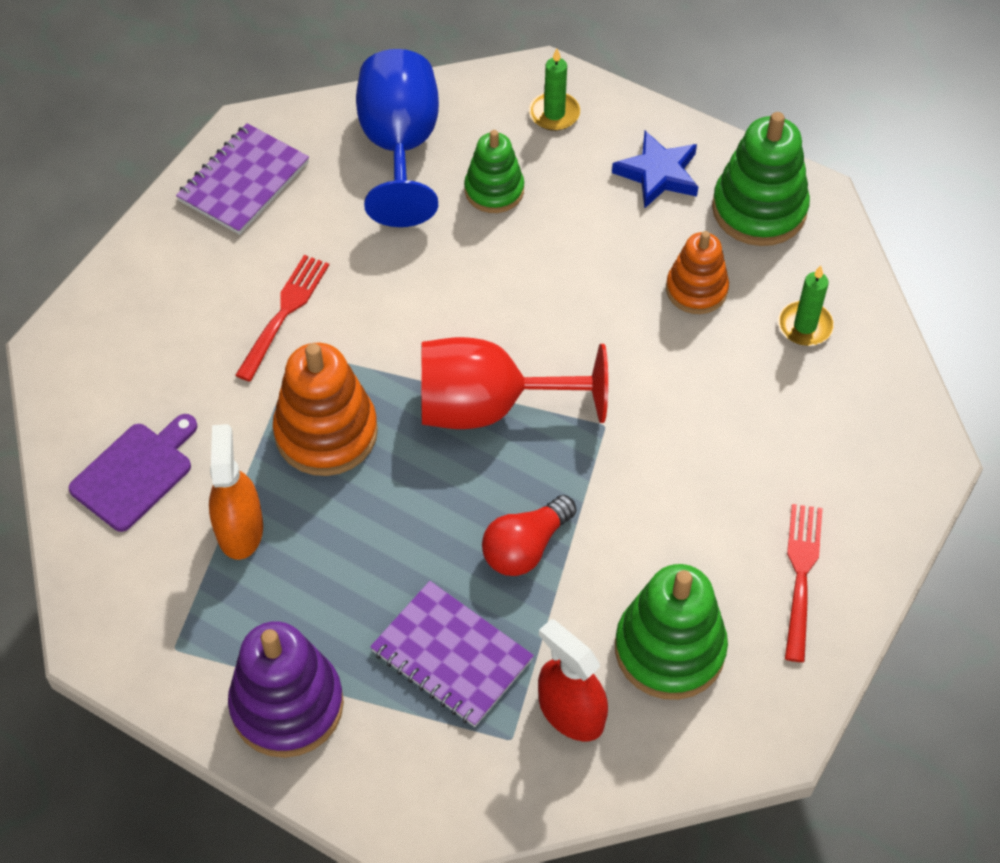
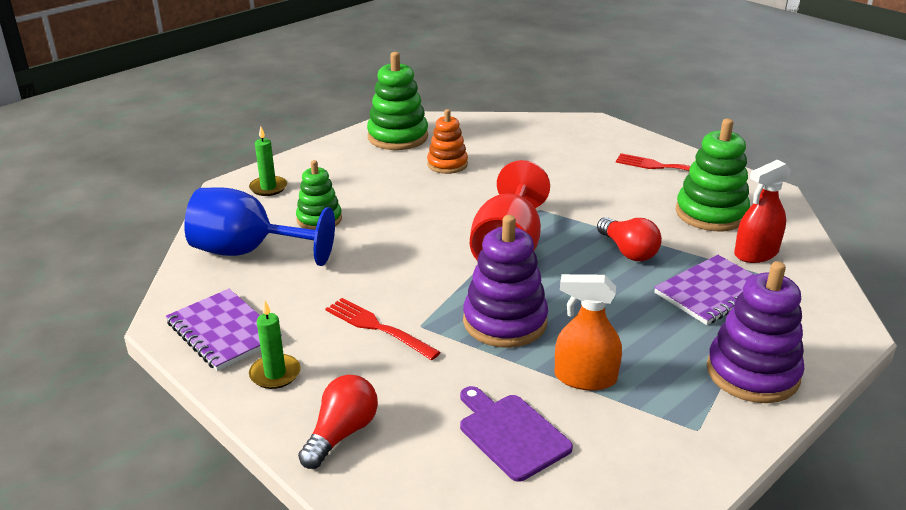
camera: 75 degrees left, 25 degrees down
orange stacking toy [273,343,378,476] -> purple stacking toy [463,215,548,348]
blue star [612,131,698,209] -> none
green candle [778,265,834,346] -> green candle moved to [249,301,301,389]
none -> red light bulb [298,375,378,469]

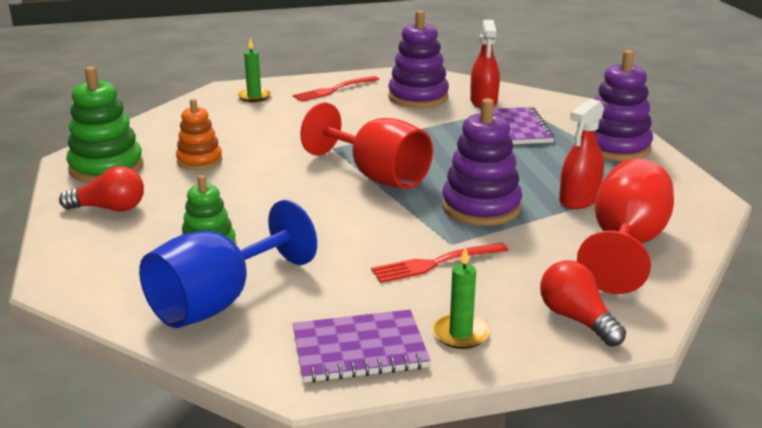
camera: 60 degrees left, 5 degrees down
green candle [249,127,287,196] -> green candle moved to [237,38,271,102]
purple cutting board [460,386,573,482] -> red goblet [577,159,674,294]
orange spray bottle [555,274,622,391] -> red spray bottle [559,98,604,209]
red light bulb [597,217,662,261] -> red light bulb moved to [59,166,144,212]
green stacking toy [676,119,750,231] -> purple stacking toy [388,10,449,108]

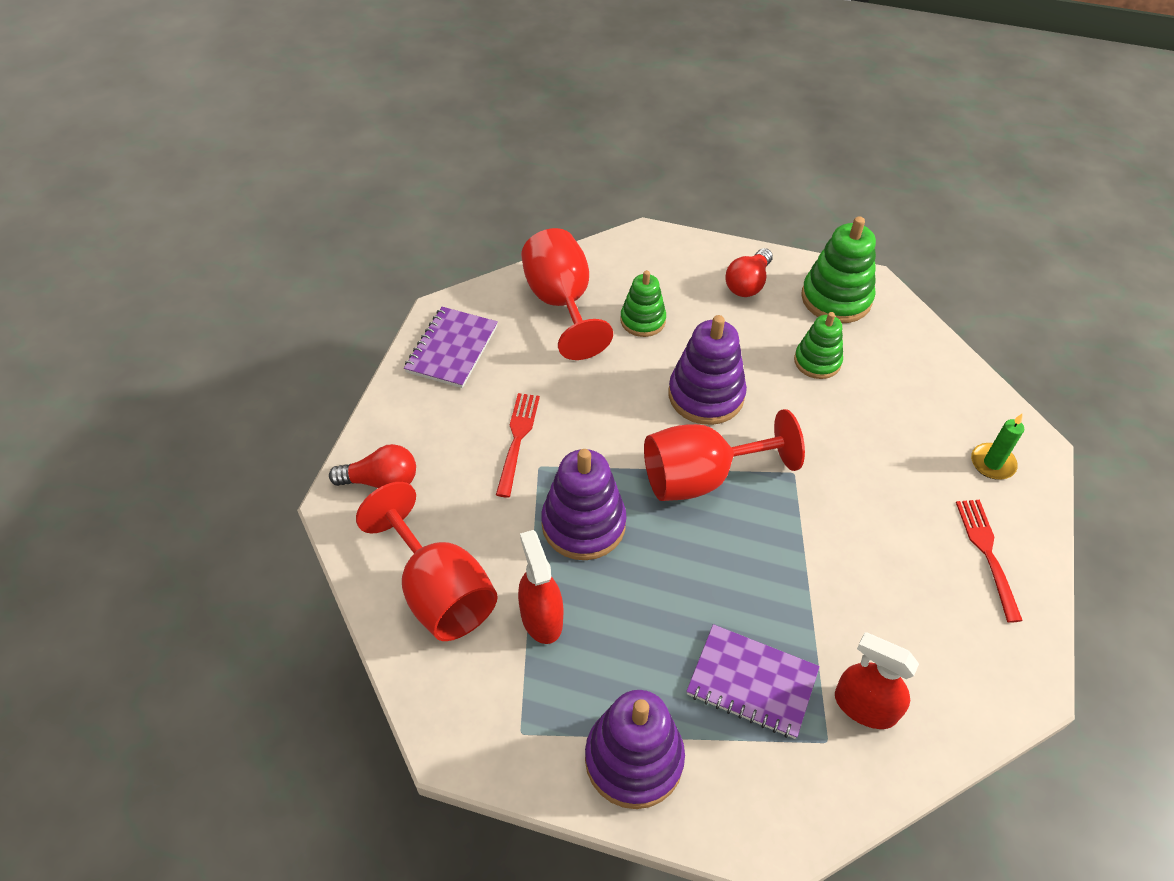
camera: 120 degrees right, 25 degrees up
blue goblet [139,200,317,328] -> red goblet [521,228,613,360]
orange stacking toy [176,99,222,170] -> green stacking toy [794,312,843,379]
purple stacking toy [388,10,449,108] -> purple stacking toy moved to [669,315,747,425]
green candle [433,247,490,349] -> none

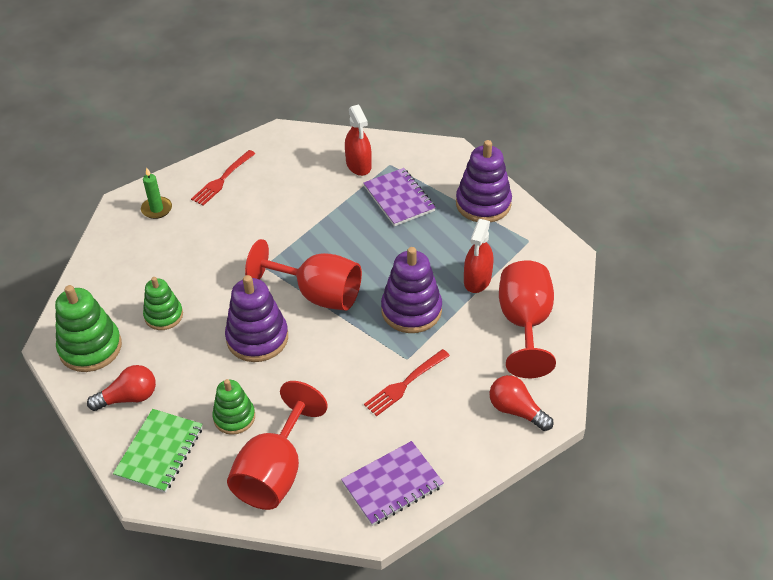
camera: 140 degrees left, 5 degrees down
none -> green notebook [113,409,203,493]

